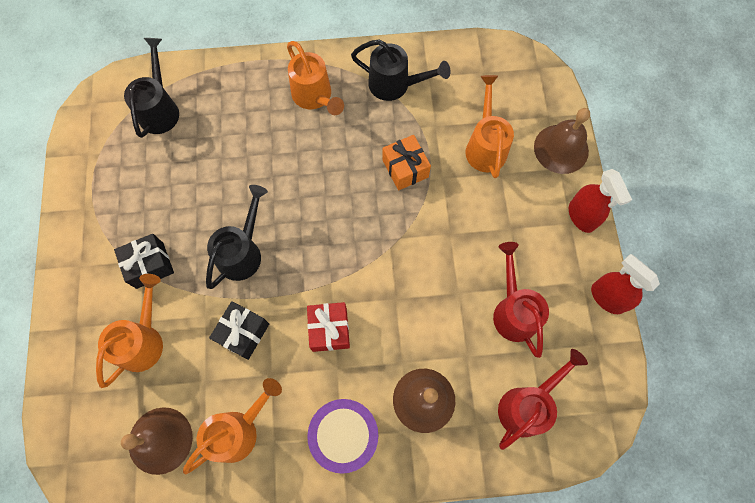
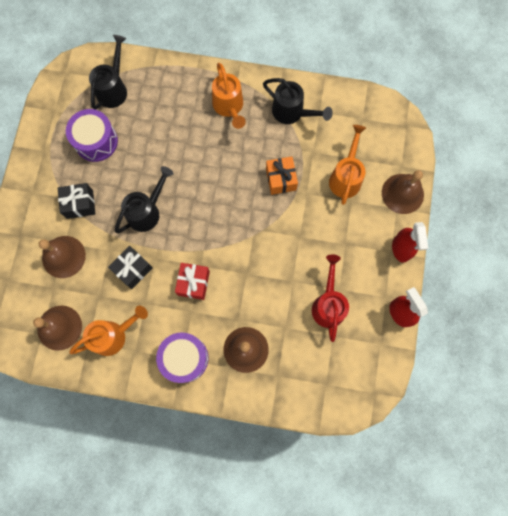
camera: 15 degrees right, 5 degrees up
orange watering can [96,274,163,388] -> brown bell [39,236,86,278]
red watering can [498,349,588,450] -> none
none -> purple drum [66,109,118,162]

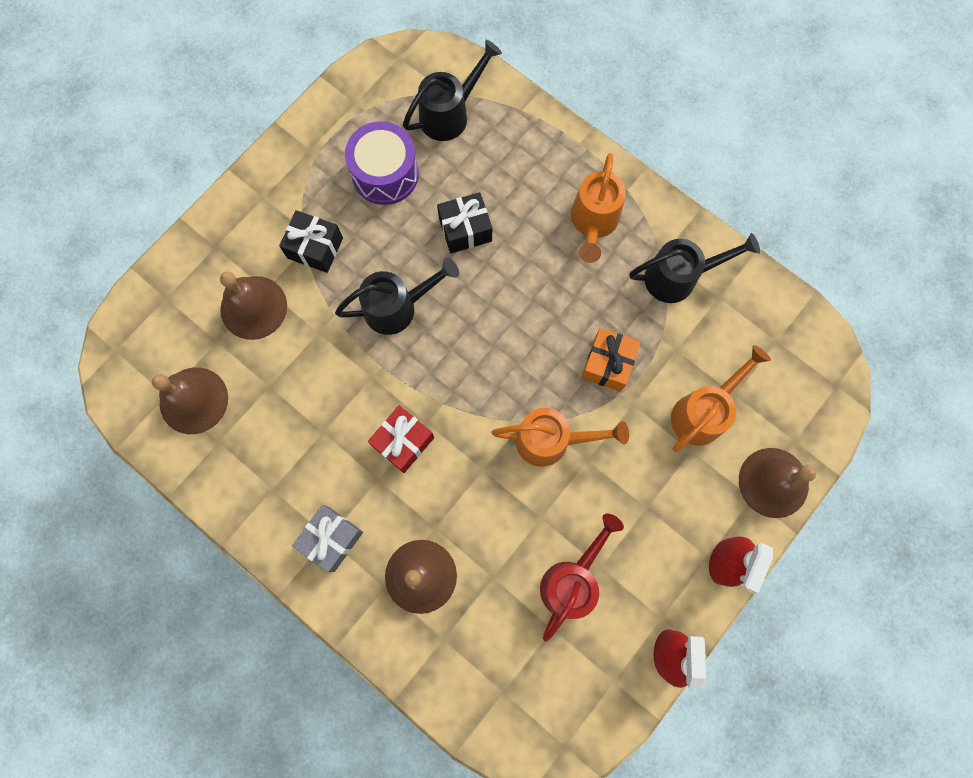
camera: 30 degrees right, 0 degrees up
orange watering can [69,306,148,356] -> orange watering can moved to [492,408,629,467]
black gift [108,246,153,289] -> black gift moved to [437,192,492,253]
purple drum [156,333,208,383] -> grey gift [292,505,363,572]
black watering can [263,78,333,124] -> black watering can turned 75 degrees counterclockwise [629,233,760,303]

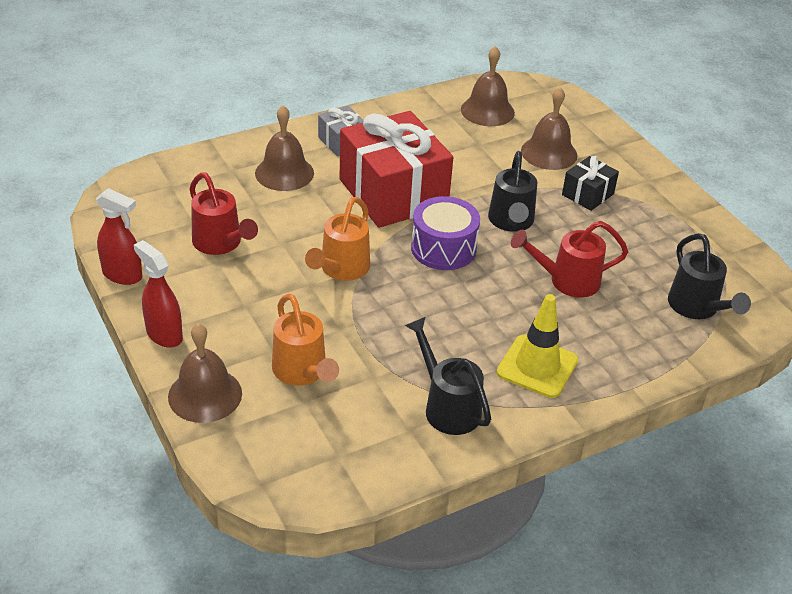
camera: 110 degrees right, 35 degrees down
purple drum [345,121,419,205] -> purple drum moved to [411,196,480,270]
red gift [368,405,434,473] -> red gift [339,111,453,228], size x2.15
black gift [437,192,492,253] -> red watering can [511,221,628,298]
orange watering can [571,153,626,263] -> yellow traffic cone [497,294,578,398]
orange gift [581,328,641,392] -> none
black watering can [629,233,760,303] -> black watering can turned 135 degrees clockwise [405,317,491,435]

